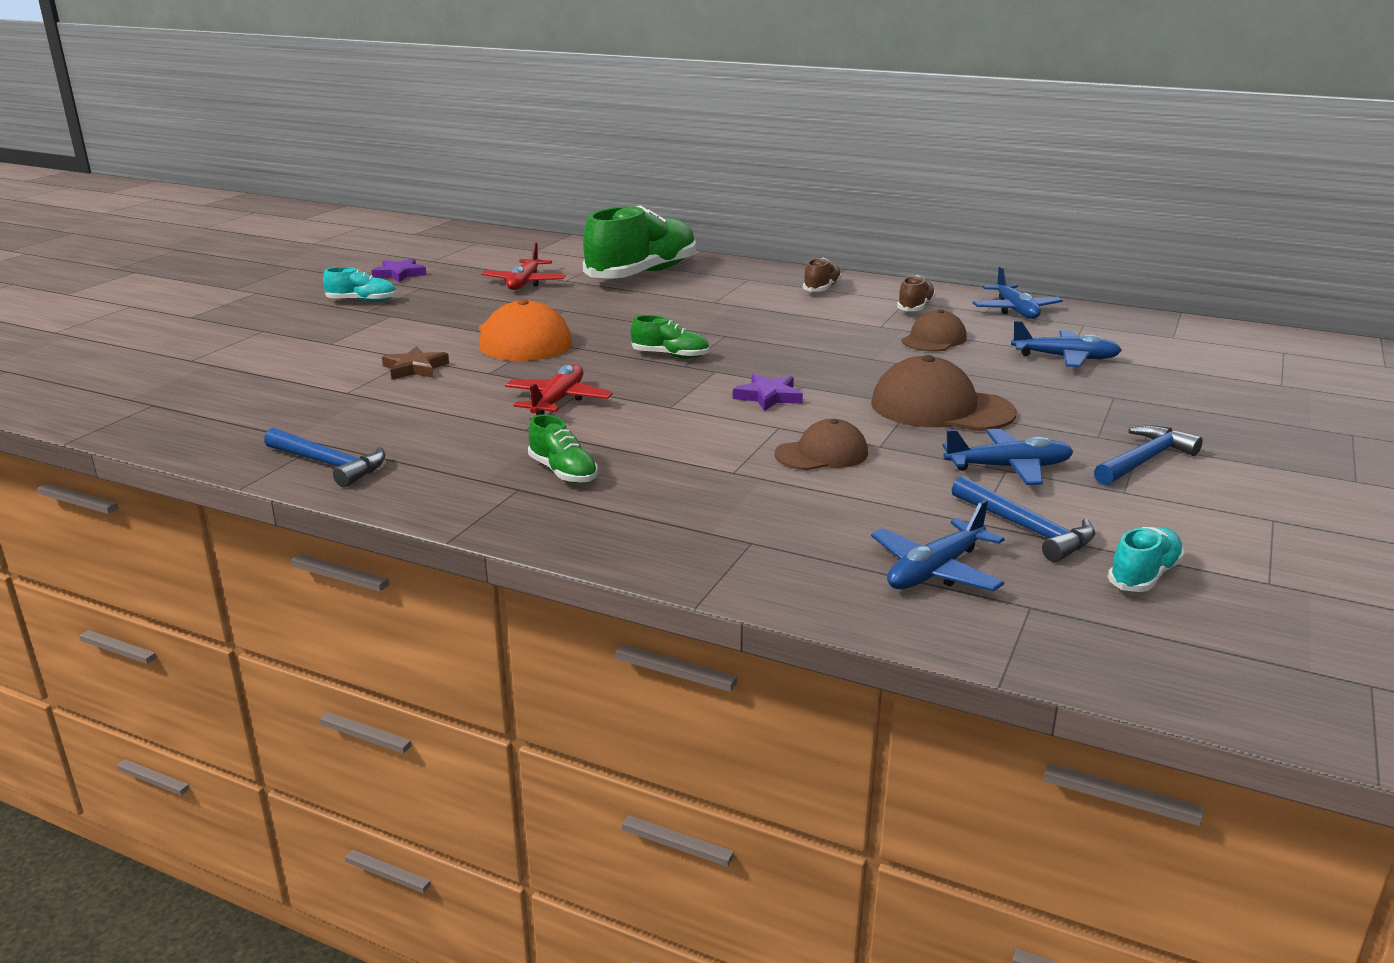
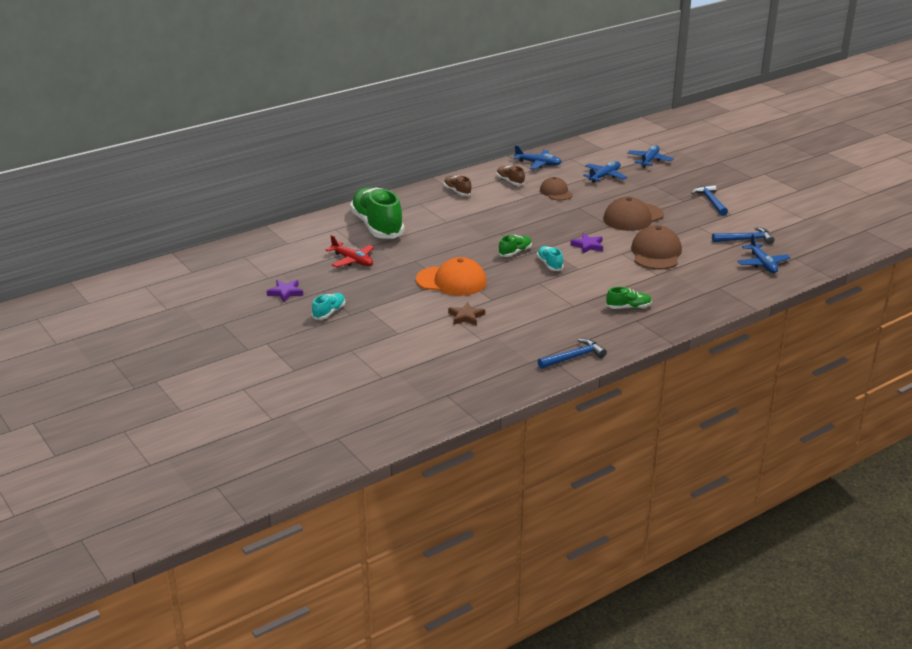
camera: 60 degrees left, 5 degrees up
red plane [505,364,613,415] -> none
brown cap [774,419,868,470] -> brown cap [631,225,682,270], size x1.62
blue plane [942,429,1074,485] -> blue plane moved to [627,145,674,168]
turquoise shoe [1108,527,1185,592] -> turquoise shoe moved to [537,246,564,271]

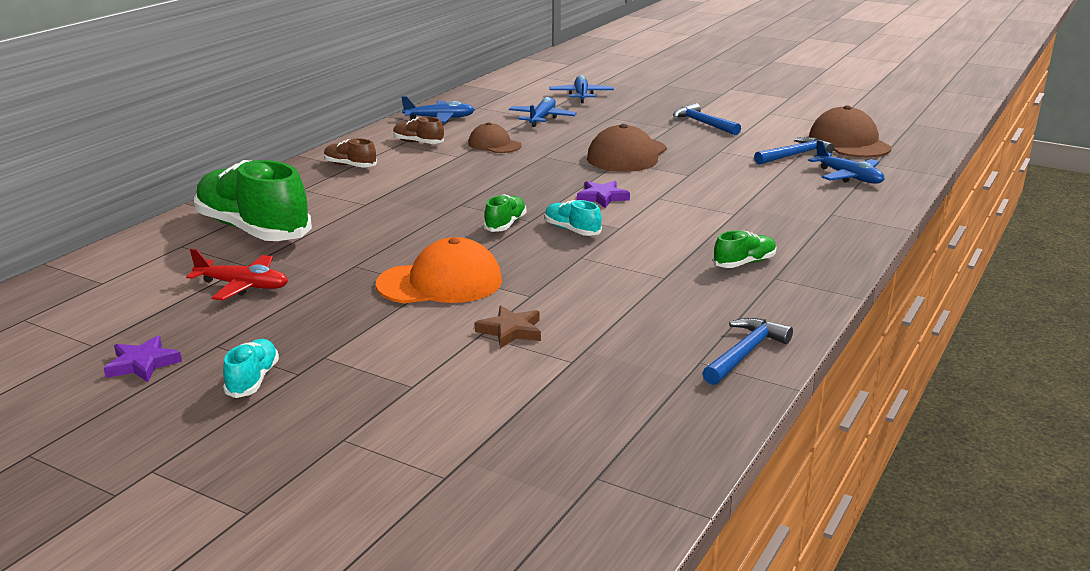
camera: 25 degrees left, 5 degrees down
brown cap [631,225,682,270] -> brown cap moved to [809,105,892,158]

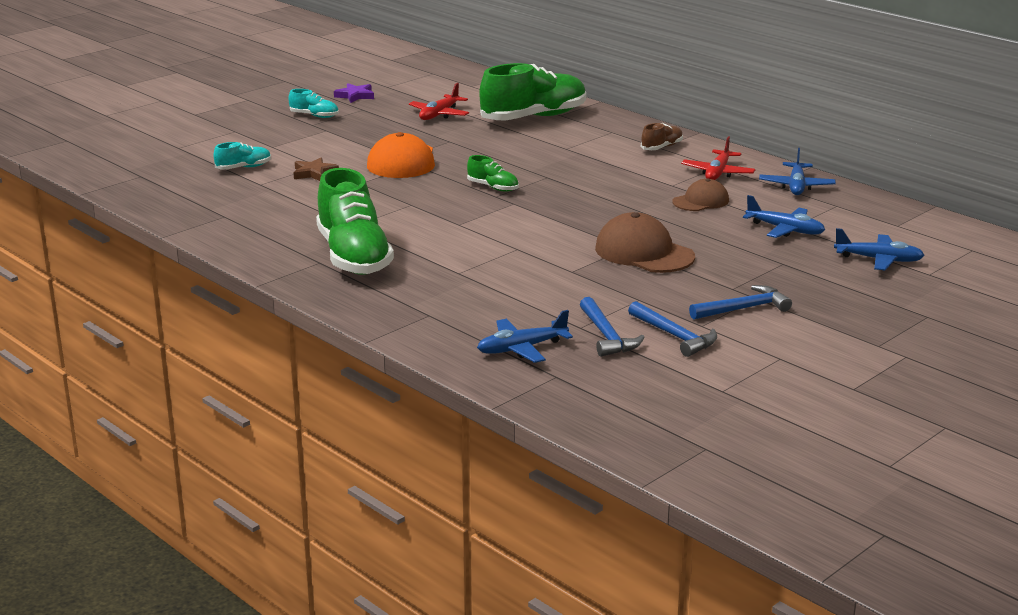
camera: 105 degrees right, 0 degrees up
brown shoe [393,117,444,144] -> red plane [681,136,755,180]
turquoise shoe [545,200,602,236] -> turquoise shoe moved to [213,142,271,170]
purple star [577,181,630,208] -> none
blue hammer [702,318,793,385] -> blue hammer moved to [628,301,717,357]
green shoe [713,230,776,268] -> green shoe [316,168,394,275], size x2.25
brown cap [809,105,892,158] -> none

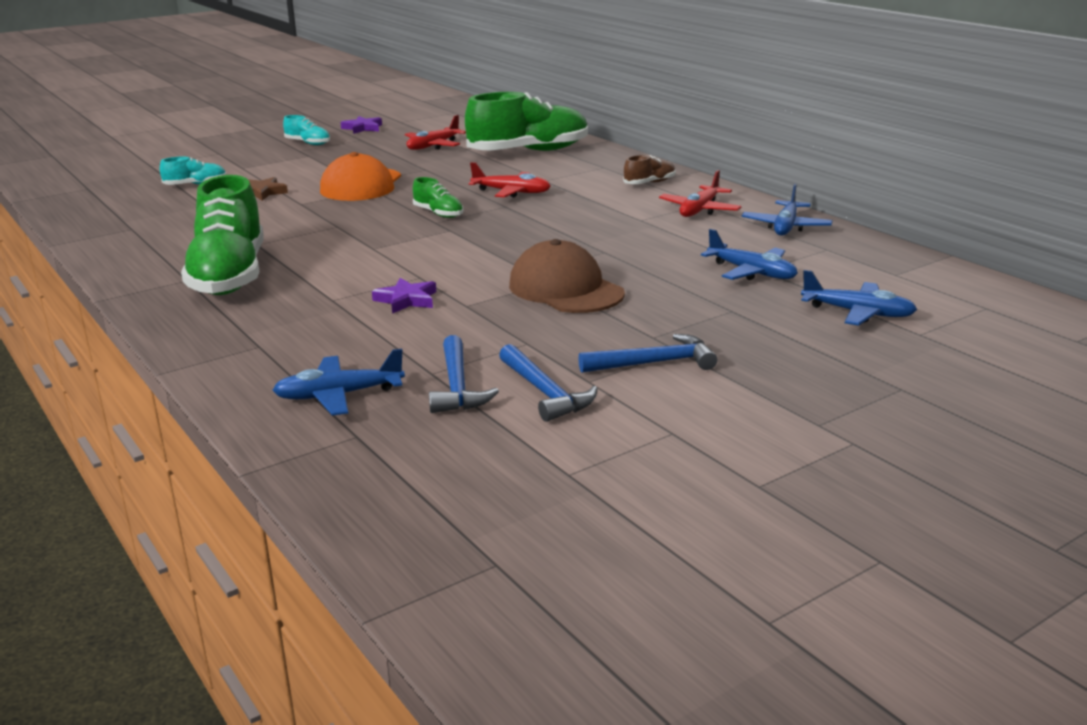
camera: 10 degrees right, 0 degrees up
brown cap [672,179,729,211] -> none
none -> purple star [372,278,436,314]
none -> red plane [469,162,551,198]

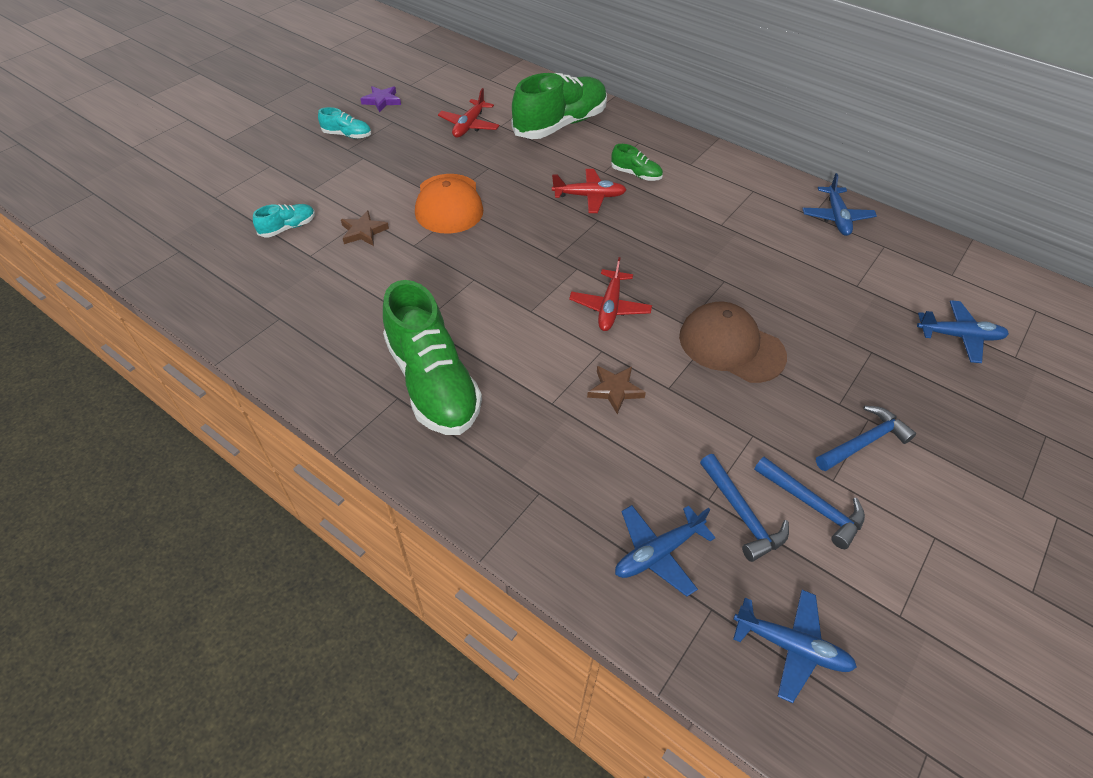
camera: 20 degrees left, 25 degrees up
purple star [372,278,436,314] -> brown star [587,366,646,414]
green shoe [413,177,464,218] -> green shoe moved to [611,144,663,181]
brown shoe [623,155,675,184] -> none
red plane [659,170,742,217] -> red plane moved to [569,257,652,331]
blue plane [701,229,798,280] -> blue plane moved to [733,590,857,703]

